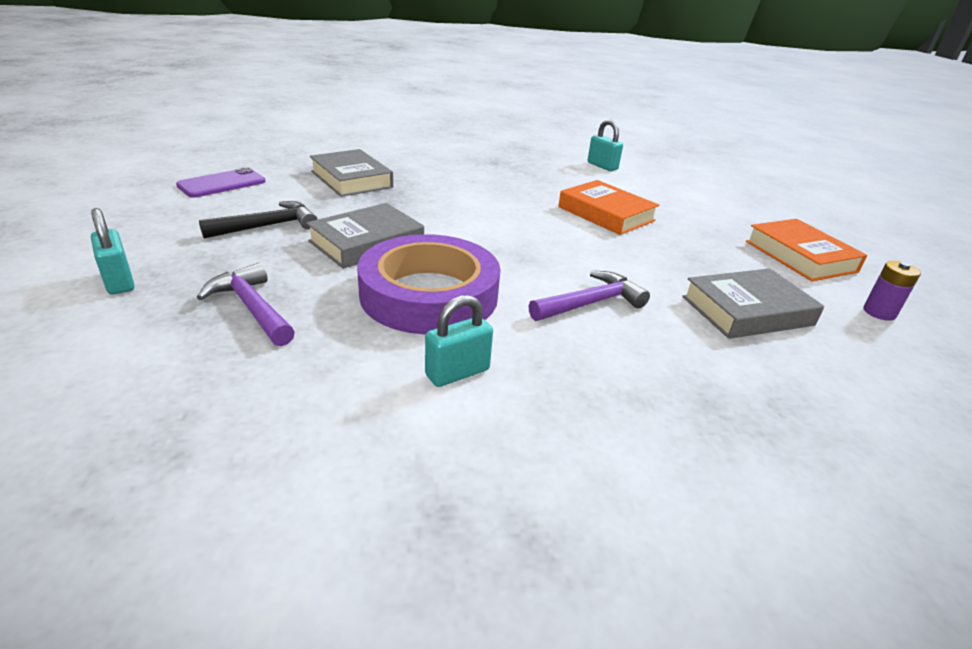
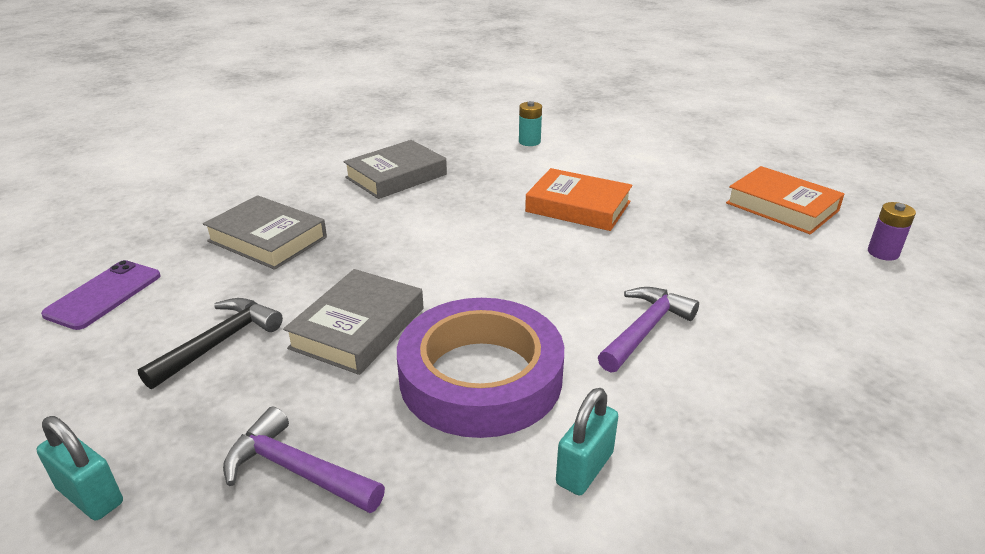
camera: 20 degrees left, 0 degrees up
turquoise padlock [587,119,623,171] -> turquoise battery [519,101,542,146]
grey book [682,268,824,339] -> grey book moved to [343,140,447,199]

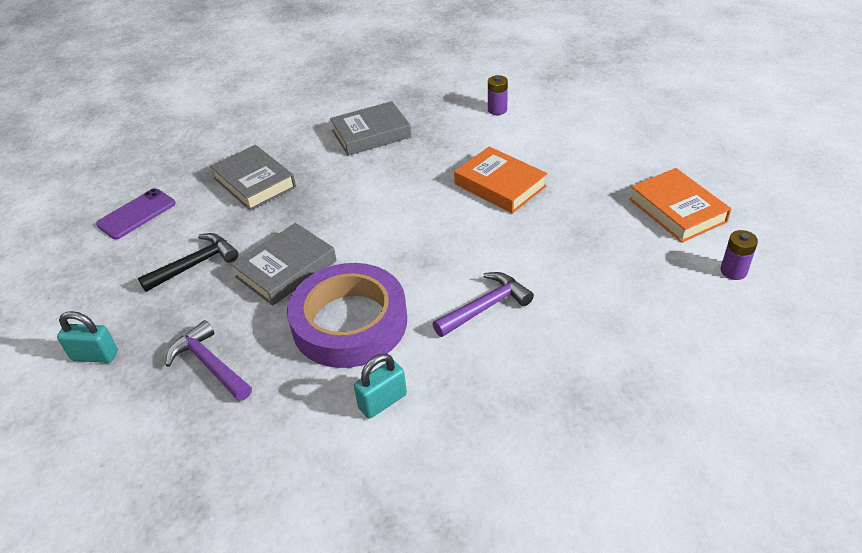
camera: 20 degrees right, 10 degrees up
turquoise padlock [36,416,123,520] -> turquoise padlock turned 45 degrees counterclockwise [57,311,118,363]
turquoise battery [519,101,542,146] -> purple battery [488,75,508,115]

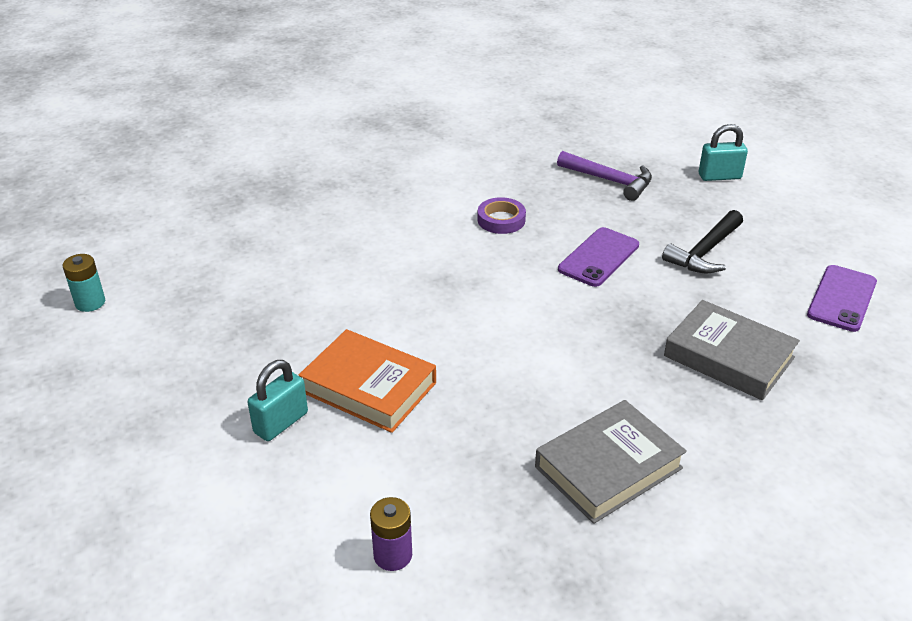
camera: 165 degrees right, 5 degrees down
grey book [231,223,337,306] -> purple phone [558,227,639,287]
purple tape [287,263,407,368] -> purple tape [477,197,526,234], size x0.42
turquoise padlock [354,353,407,419] -> turquoise padlock moved to [248,360,308,441]
purple hammer [433,272,534,337] -> none
orange book [629,168,731,243] -> none
purple battery [720,230,758,280] -> turquoise battery [63,254,105,312]

